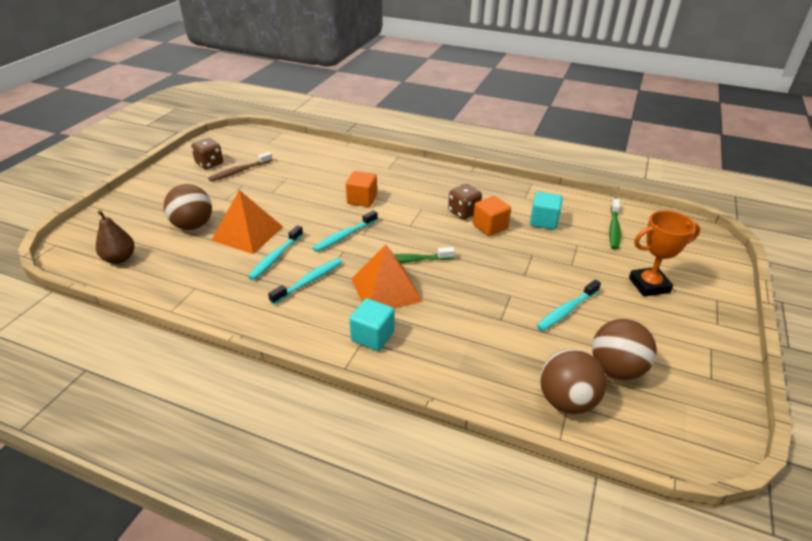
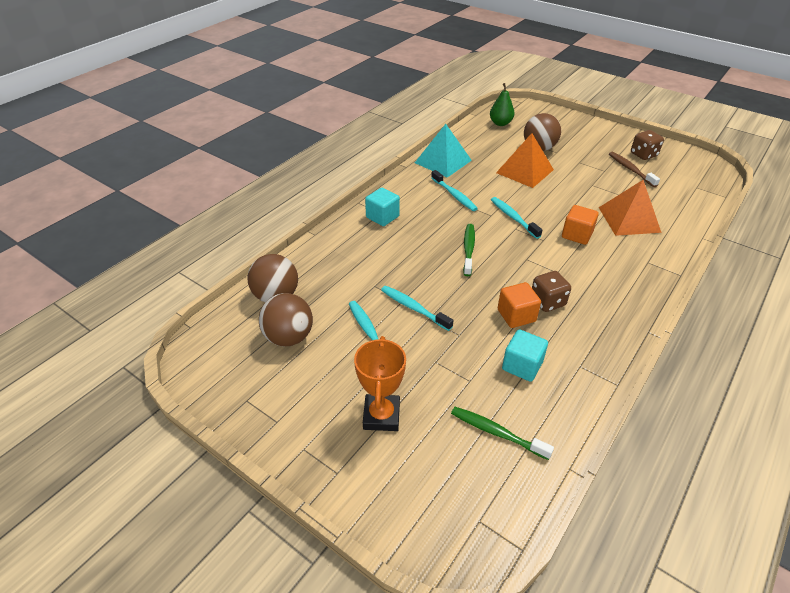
camera: 105 degrees right, 5 degrees up
brown pear [96,210,134,264] -> green pear [490,83,515,126]
turquoise toothbrush [248,225,303,280] -> turquoise toothbrush moved to [381,286,453,331]
orange pyramid [351,244,423,309] -> orange pyramid moved to [599,180,662,236]
none -> turquoise pyramid [415,124,472,178]

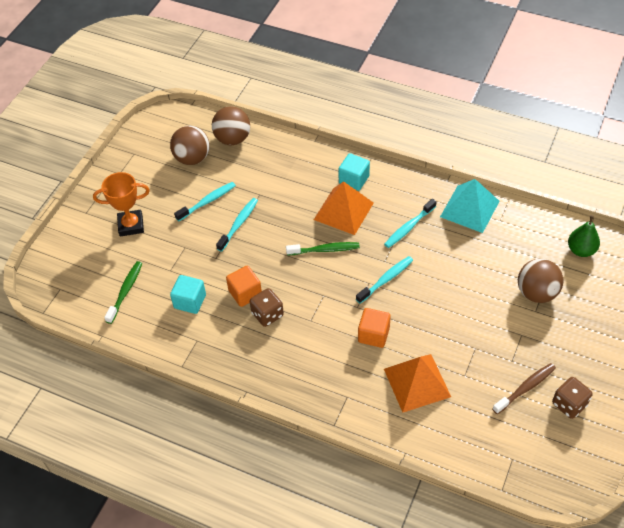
camera: 80 degrees right, 10 degrees up
orange pyramid [496,133,554,188] -> orange pyramid moved to [314,181,374,235]

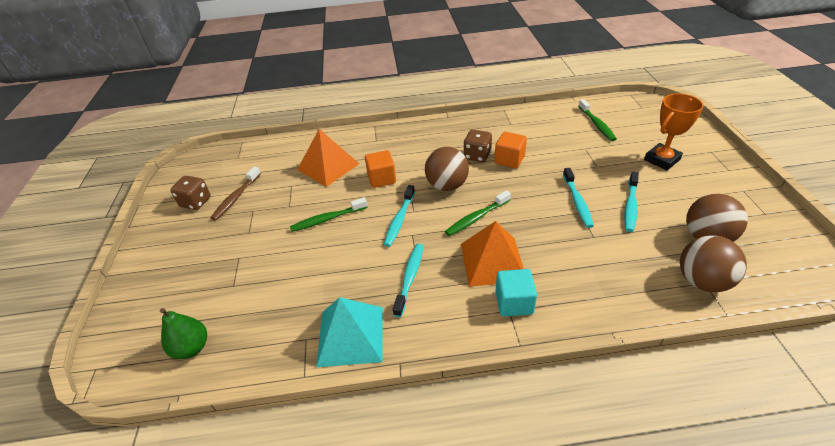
camera: 150 degrees right, 10 degrees down
turquoise cube [170,275,206,314] -> none
brown ball [518,259,564,303] -> brown ball moved to [425,147,469,191]
none -> green toothbrush [290,197,368,232]

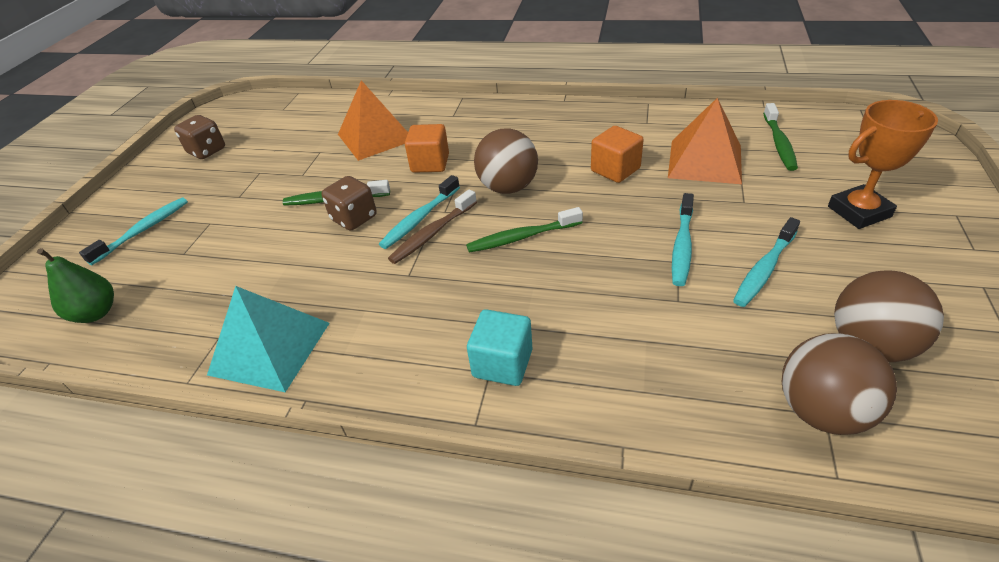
camera: 20 degrees right, 0 degrees up
brown toothbrush [211,167,261,220] -> brown toothbrush moved to [388,189,477,264]
turquoise toothbrush [393,244,423,317] -> turquoise toothbrush moved to [79,197,188,265]
orange pyramid [461,221,524,287] -> orange pyramid moved to [668,98,742,184]
brown dice [463,129,492,162] -> brown dice moved to [322,176,376,231]

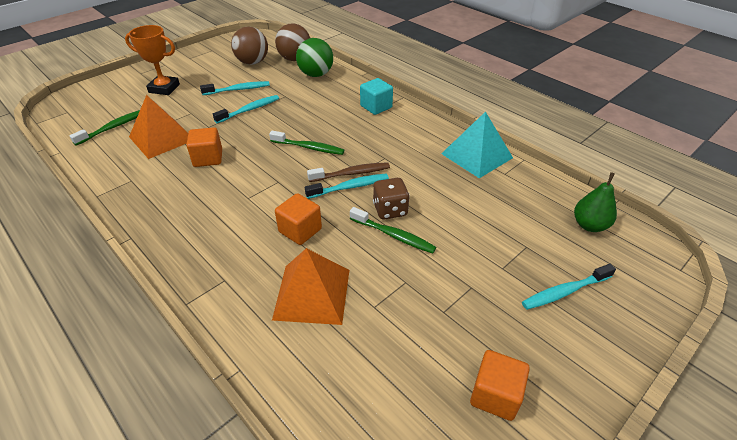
camera: 150 degrees left, 0 degrees up
brown dice [174,115,225,159] -> orange cube [470,350,530,421]
brown ball [474,129,538,194] -> none
none -> green ball [296,38,333,77]

